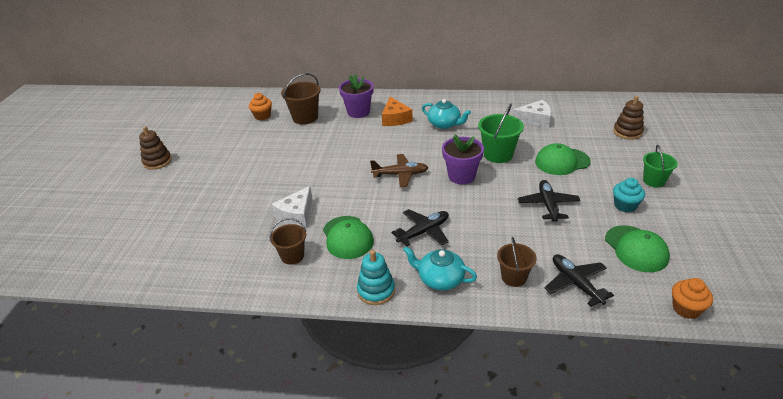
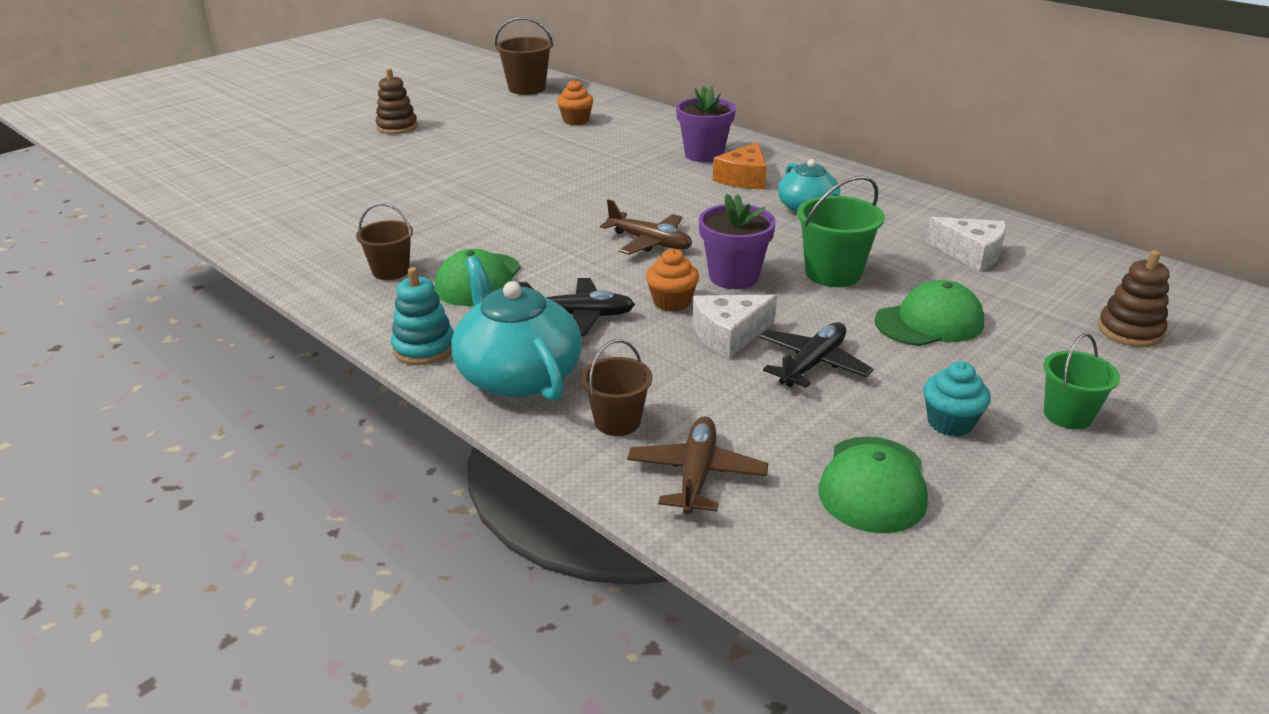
camera: 35 degrees right, 5 degrees down
white cheese [272,186,312,227] -> white cheese moved to [693,295,777,358]
brown bucket [281,73,321,124] -> brown bucket moved to [495,17,554,95]
turquoise teapot [403,246,477,290] -> turquoise teapot [451,256,582,401], size x1.57
green cap [535,143,591,175] -> green cap turned 135 degrees clockwise [875,280,984,346]
black plane [545,254,614,307] -> brown plane [627,416,768,515]
orange cupcake [672,278,713,319] -> orange cupcake moved to [646,248,699,312]

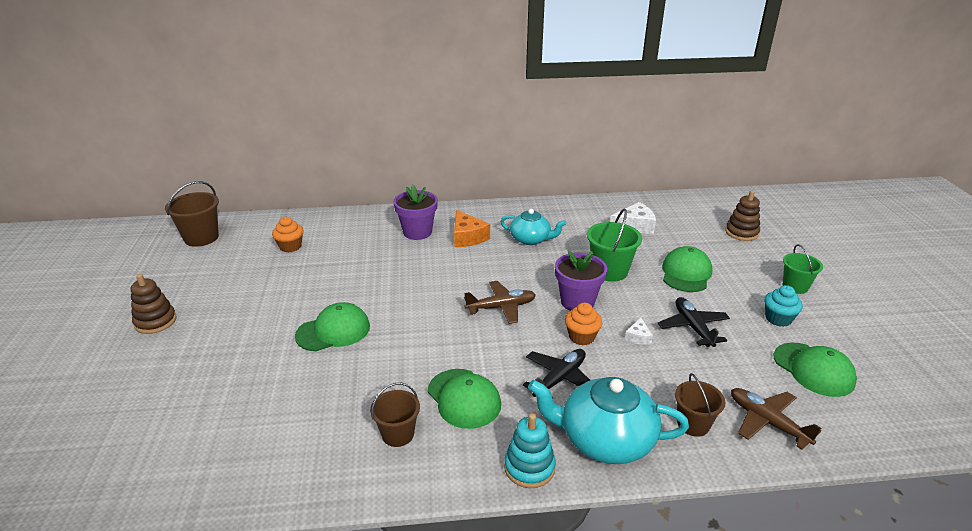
camera: 50 degrees left, 0 degrees up
white cheese [693,295,777,358] -> white cheese [625,317,653,345], size x0.54
none -> green cap [295,302,370,351]

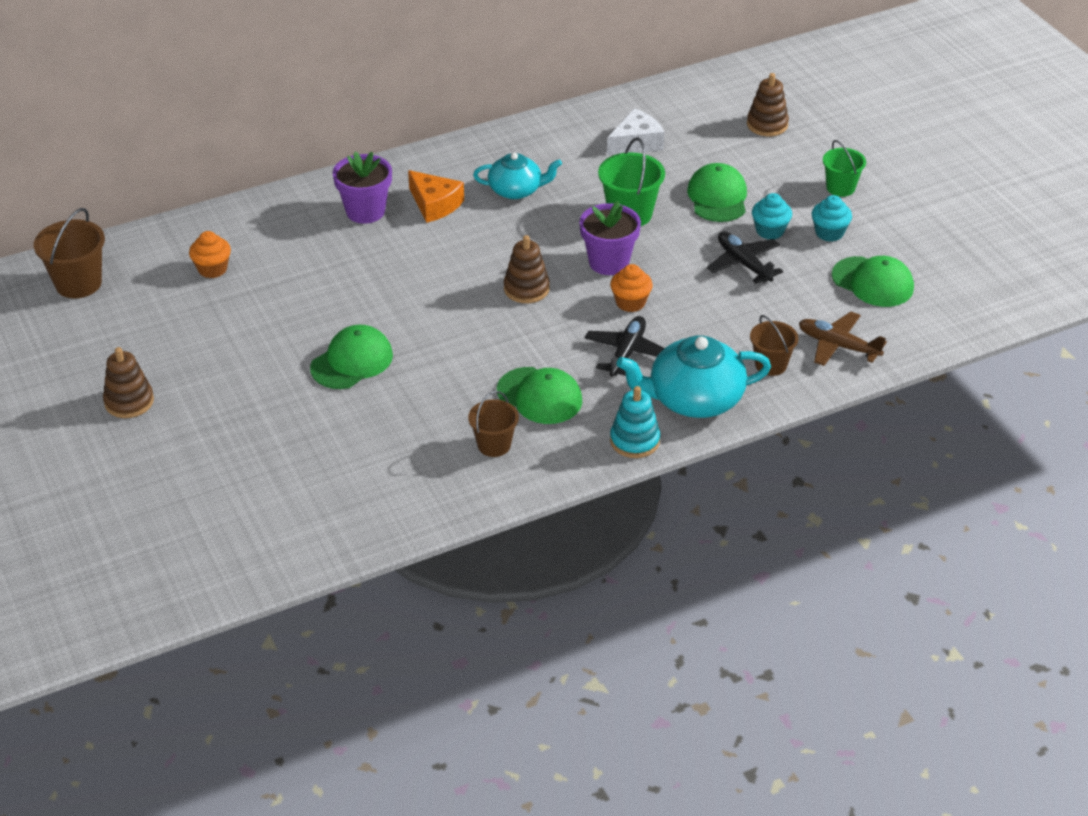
camera: 20 degrees left, 10 degrees up
brown plane [464,281,536,324] -> brown stacking toy [504,235,550,303]
white cheese [625,317,653,345] -> none
none -> turquoise cupcake [752,193,792,239]

